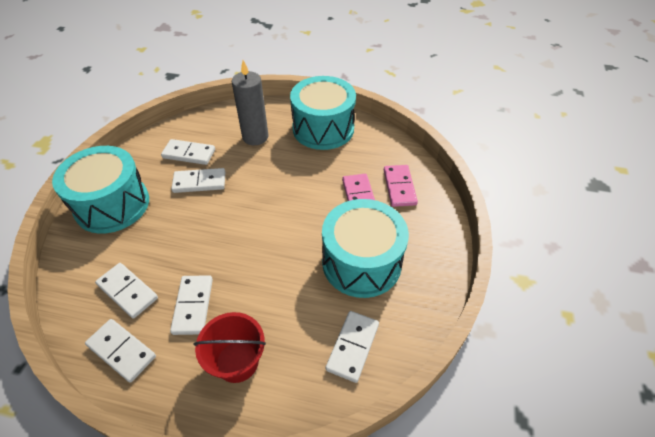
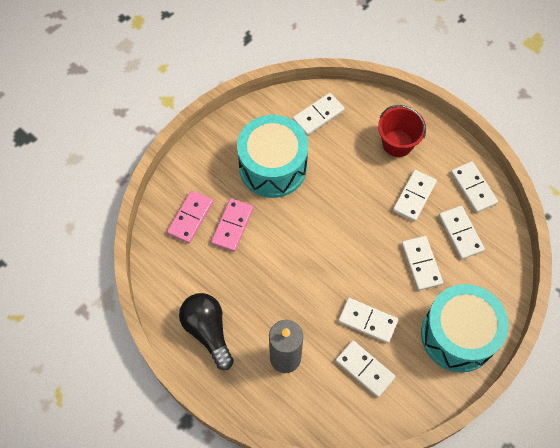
camera: 150 degrees left, 15 degrees up
turquoise drum [290,76,356,150] -> black light bulb [179,293,234,370]
none -> white domino [401,236,443,291]

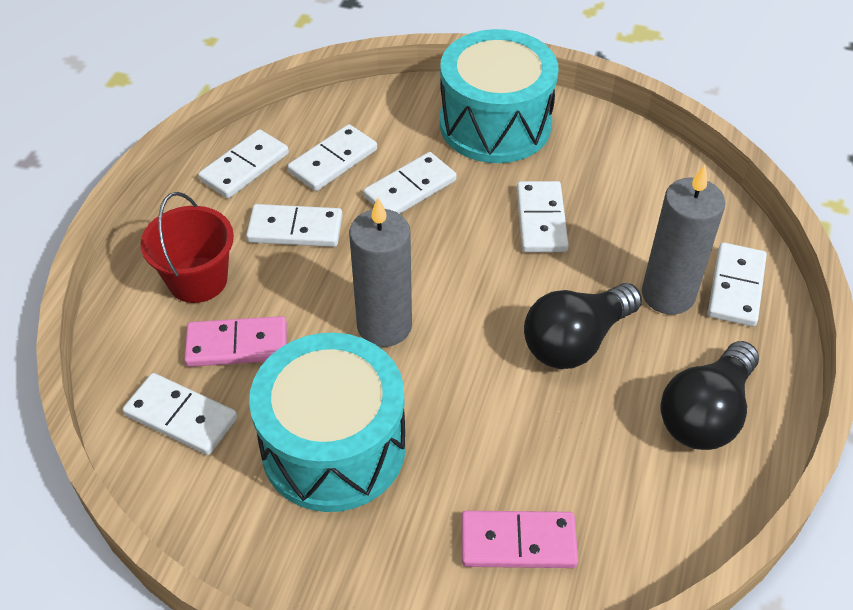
camera: 115 degrees left, 15 degrees down
pink domino [211,198,253,252] -> pink domino moved to [184,316,287,367]
white domino [336,341,396,397] -> white domino moved to [708,242,767,327]
none -> grey candle [349,197,412,347]
none -> black light bulb [524,283,642,369]

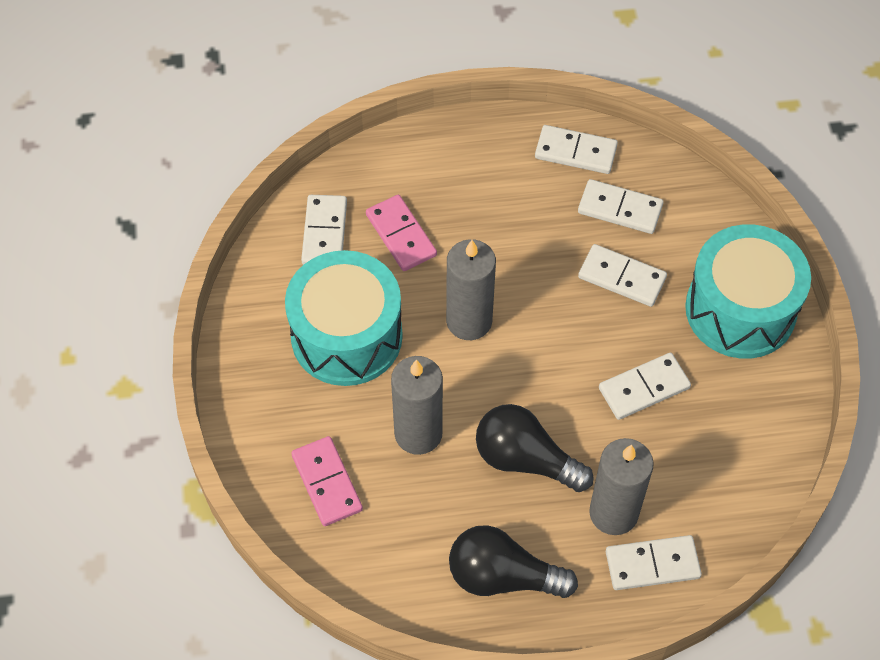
camera: 65 degrees right, 10 degrees up
red bucket [141,192,234,303] -> none
white domino [246,204,343,247] -> none
none -> grey candle [391,356,443,455]

